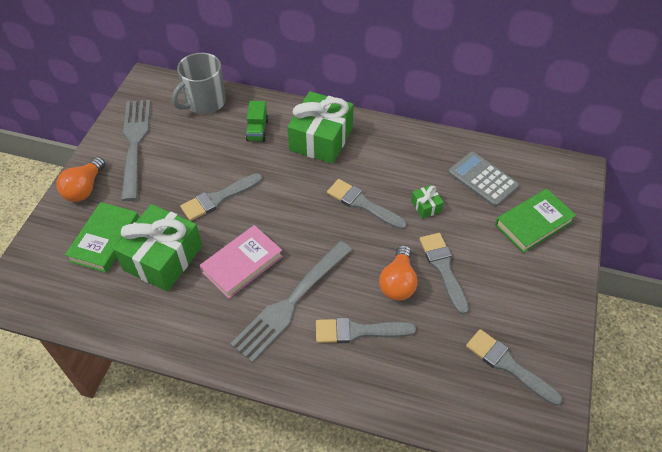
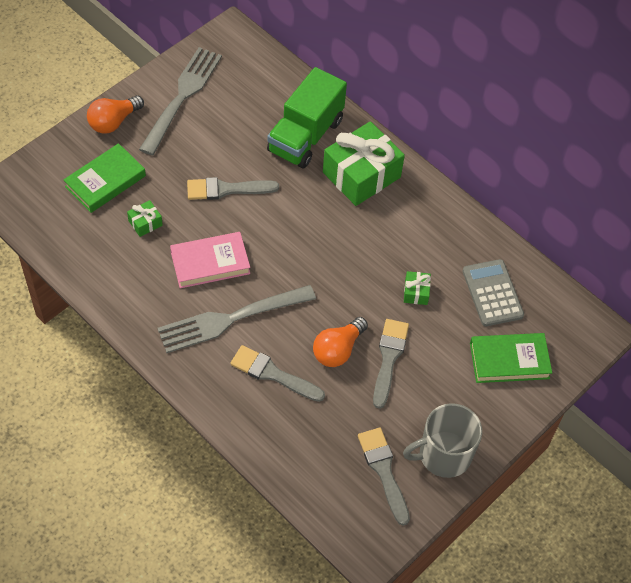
camera: 25 degrees right, 5 degrees up
green gift [113,204,202,291] -> green gift [127,200,163,237], size x0.43
grey mug [172,53,226,114] -> grey mug moved to [403,403,482,478]
green truck [246,101,268,142] -> green truck [267,67,347,169], size x2.09
grey brush [327,179,407,230] -> none

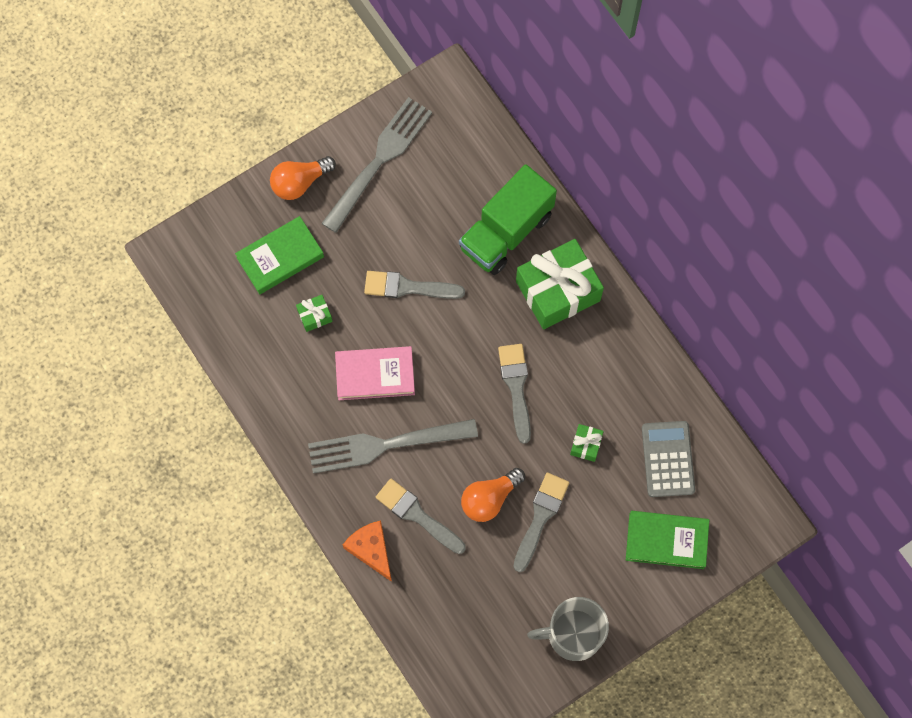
camera: 15 degrees right, 15 degrees up
grey brush [358,428,410,526] -> grey brush moved to [498,344,531,444]
none -> orange cheese [343,520,392,582]

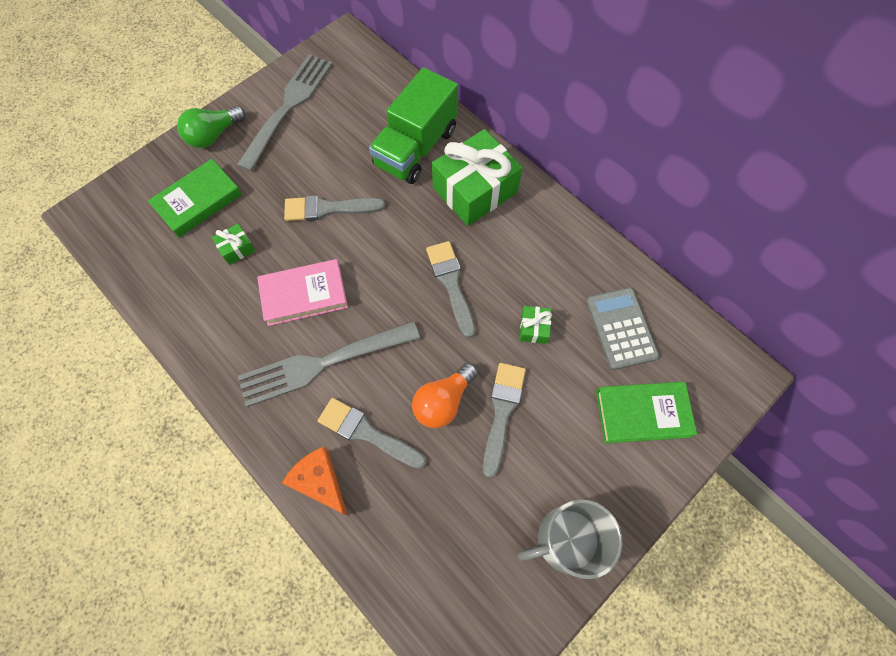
camera: 10 degrees left, 5 degrees down
orange light bulb [270,156,336,200] -> green light bulb [177,106,246,148]

